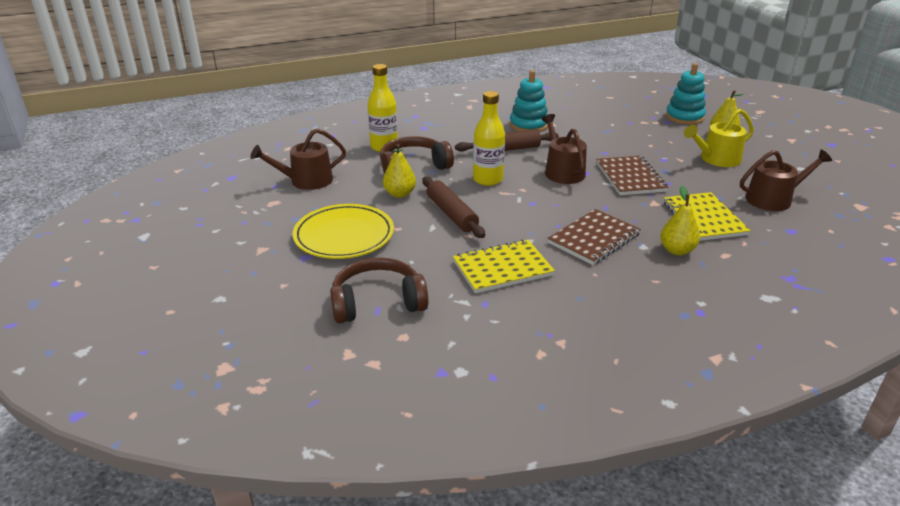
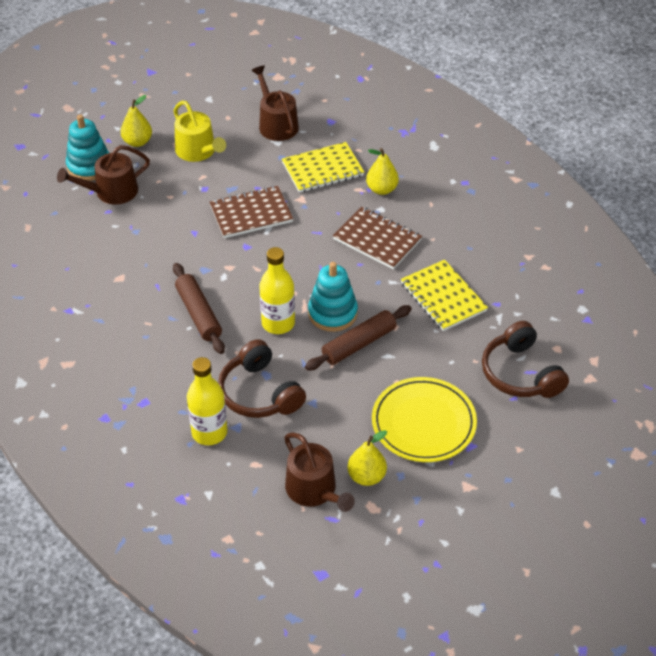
camera: 100 degrees left, 15 degrees up
yellow pear [383,144,416,198] -> yellow pear moved to [347,430,387,486]
turquoise stacking toy [510,70,548,132] -> turquoise stacking toy moved to [308,262,358,332]
brown watering can [541,114,587,184] -> brown watering can moved to [57,145,150,205]

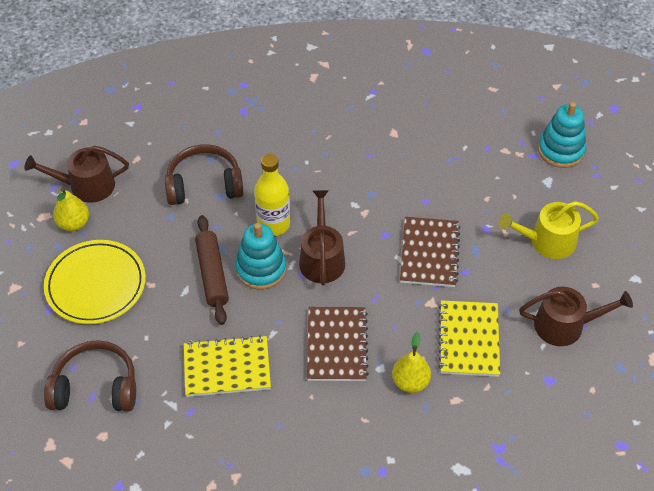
camera: 115 degrees right, 5 degrees up
brown watering can [57,145,150,205] -> brown watering can moved to [299,190,345,285]
yellow pear [121,95,152,147] -> none
brown rolling pin [173,263,225,354] -> none
yellow bottle [187,357,227,445] -> none
brown notebook [333,207,422,269] -> brown notebook turned 60 degrees counterclockwise [307,307,369,381]

